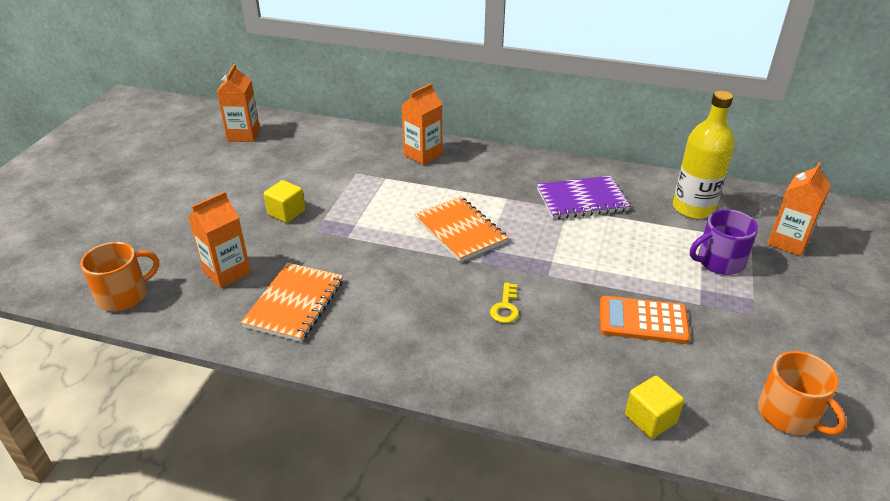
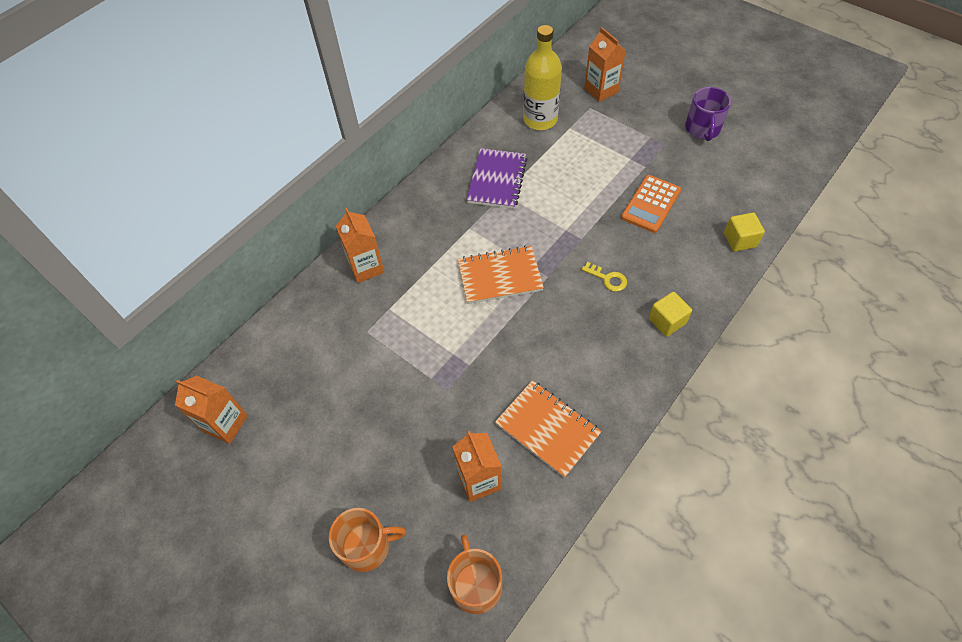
camera: 65 degrees left, 20 degrees up
yellow cube [264,180,305,223] -> yellow cube moved to [649,292,692,336]
purple mug [690,209,758,275] -> purple mug moved to [685,87,731,141]
orange mug [758,351,847,435] -> orange mug moved to [329,508,406,572]

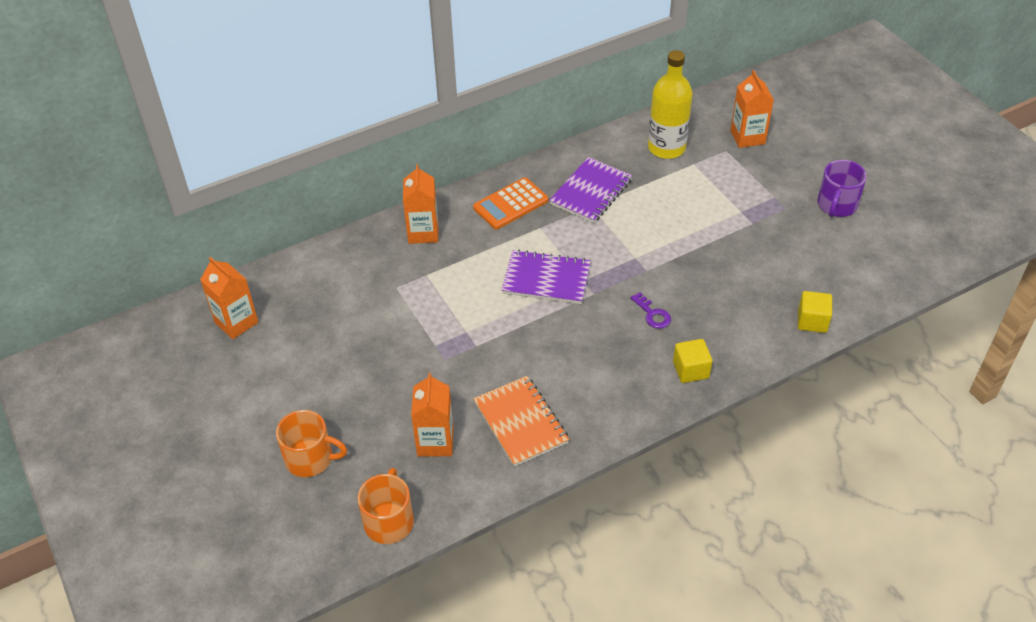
camera: 20 degrees right, 10 degrees down
orange notebook [458,246,544,304] -> purple notebook [502,250,591,304]
yellow key [582,262,627,292] -> purple key [631,292,671,329]
orange calculator [621,175,681,233] -> orange calculator moved to [473,177,548,229]

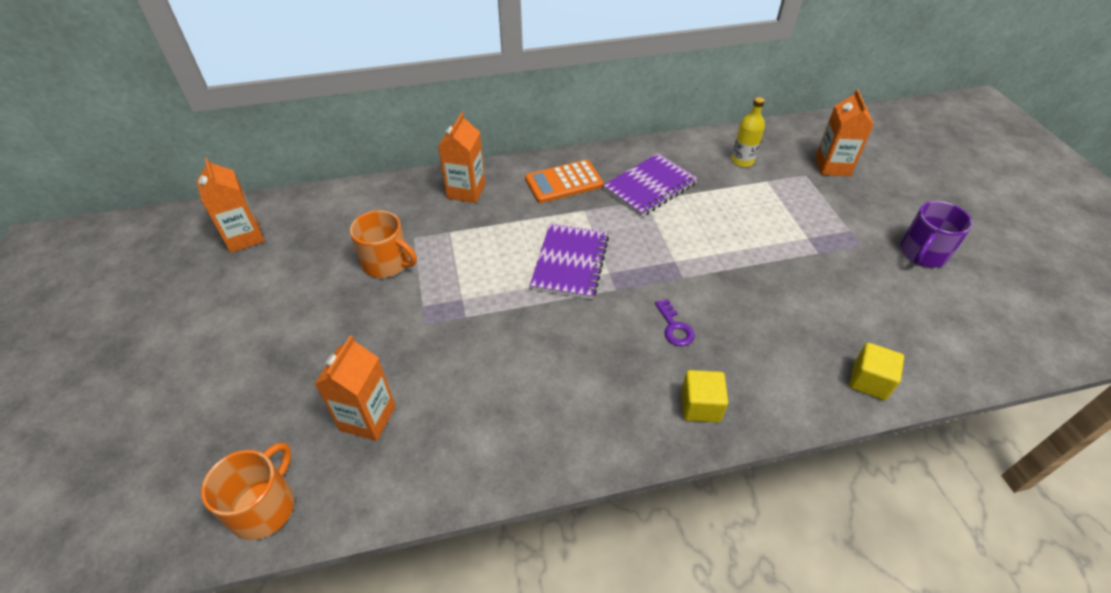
camera: 15 degrees right, 0 degrees up
orange mug [276,410,347,477] -> orange mug moved to [350,210,417,278]
orange notebook [474,376,569,467] -> none
purple notebook [502,250,591,304] -> purple notebook turned 75 degrees clockwise [530,224,609,299]
yellow bottle [648,50,692,159] -> yellow bottle [731,97,765,167], size x0.58

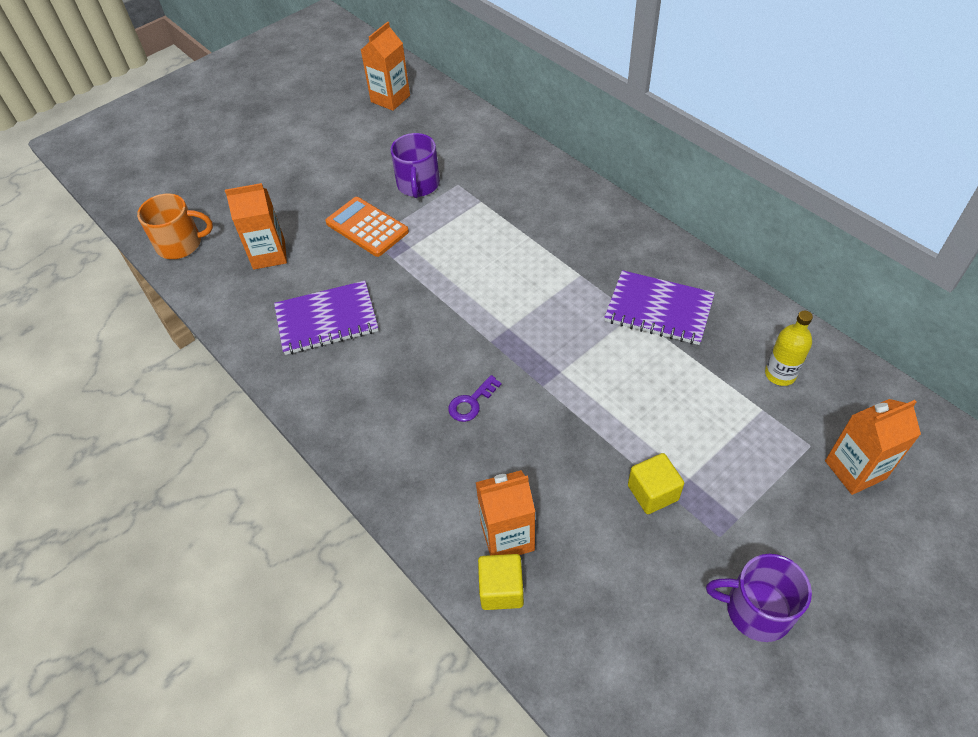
camera: 65 degrees right, 5 degrees up
orange mug [350,210,417,278] -> purple mug [390,133,440,198]
orange carton [438,113,485,203] -> orange carton moved to [476,470,535,555]
orange calculator [525,160,604,203] -> orange calculator moved to [325,197,409,257]
purple notebook [530,224,609,299] -> purple notebook moved to [274,281,378,355]
yellow cube [681,370,728,422] -> yellow cube moved to [628,453,684,514]

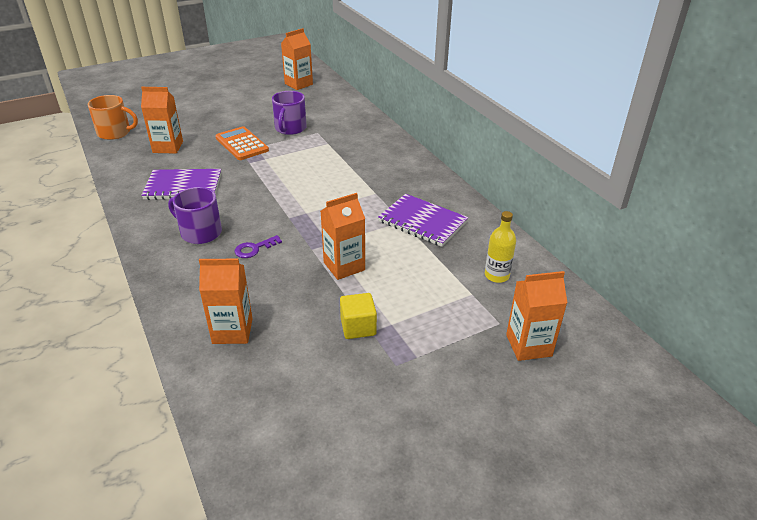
camera: 10 degrees right, 15 degrees down
yellow cube [478,554,524,610] -> none
purple mug [706,554,812,642] -> purple mug moved to [168,187,222,244]
none -> orange carton [321,193,365,280]

